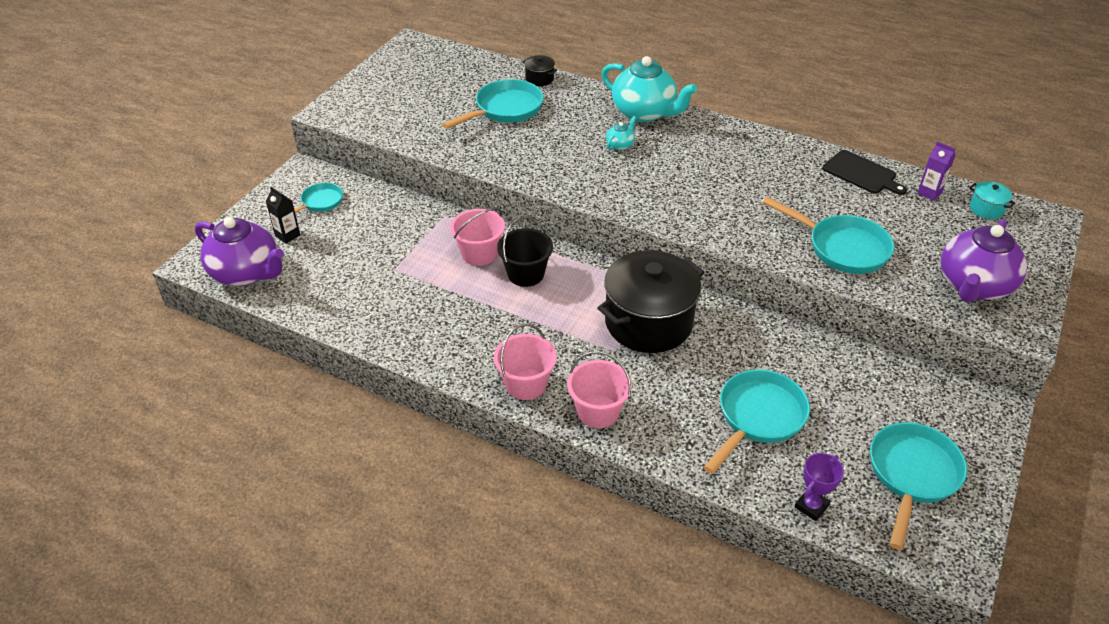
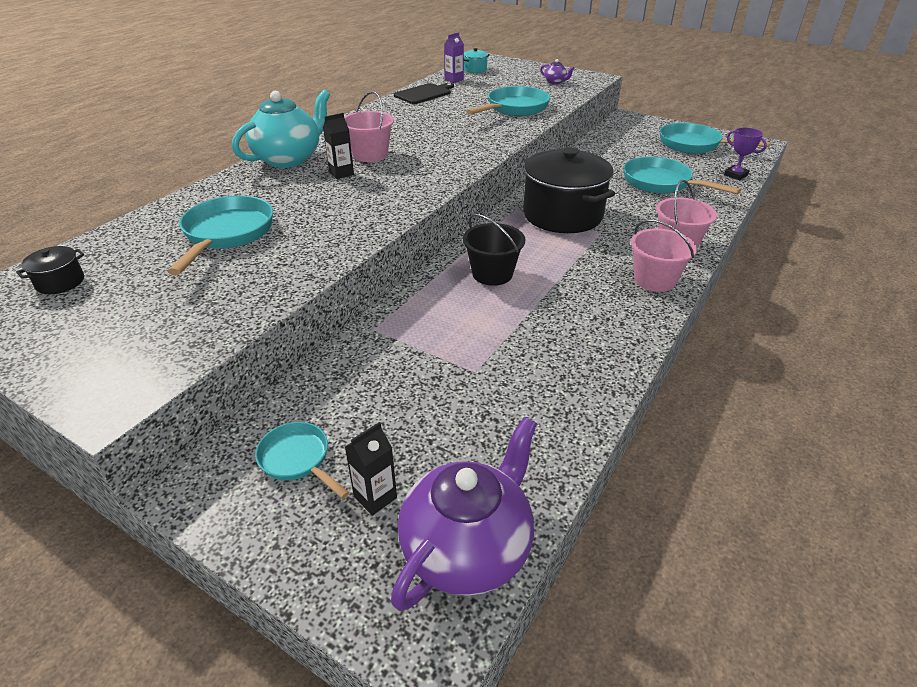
camera: 85 degrees left, 5 degrees down
turquoise pan [442,79,544,129] -> turquoise pan turned 45 degrees clockwise [168,196,273,275]
pink bucket [450,208,505,266] -> pink bucket moved to [344,91,394,162]
black pot [522,55,557,86] -> black pot moved to [16,246,84,294]
turquoise teapot [606,116,636,150] -> black carton [323,113,354,179]
purple teapot [941,219,1027,302] -> purple teapot [540,59,575,84], size x0.43

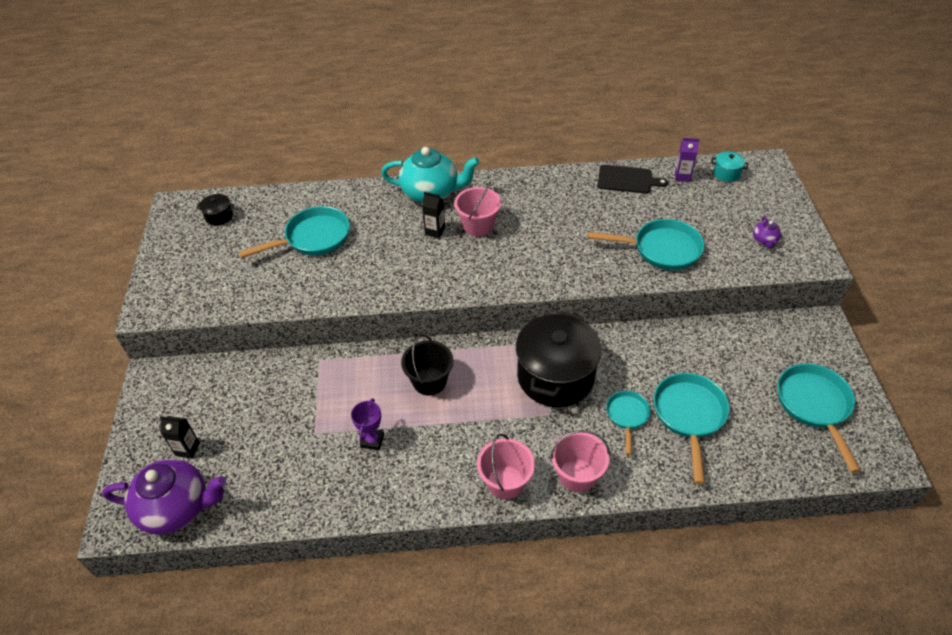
camera: 55 degrees right, 10 degrees up
turquoise pan [255,422,349,499] -> turquoise pan moved to [606,391,651,455]
purple trophy [724,127,767,180] -> purple trophy moved to [351,398,384,450]

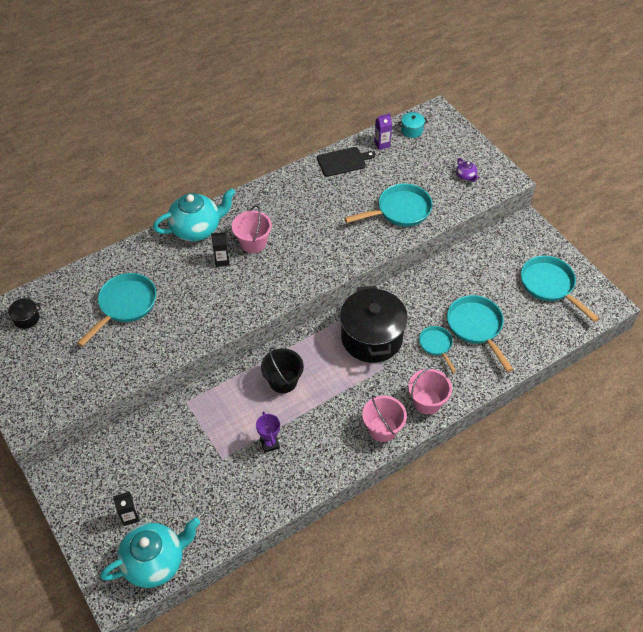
camera: 30 degrees left, 5 degrees up
purple teapot [102,459,226,535] -> turquoise teapot [100,518,200,588]

